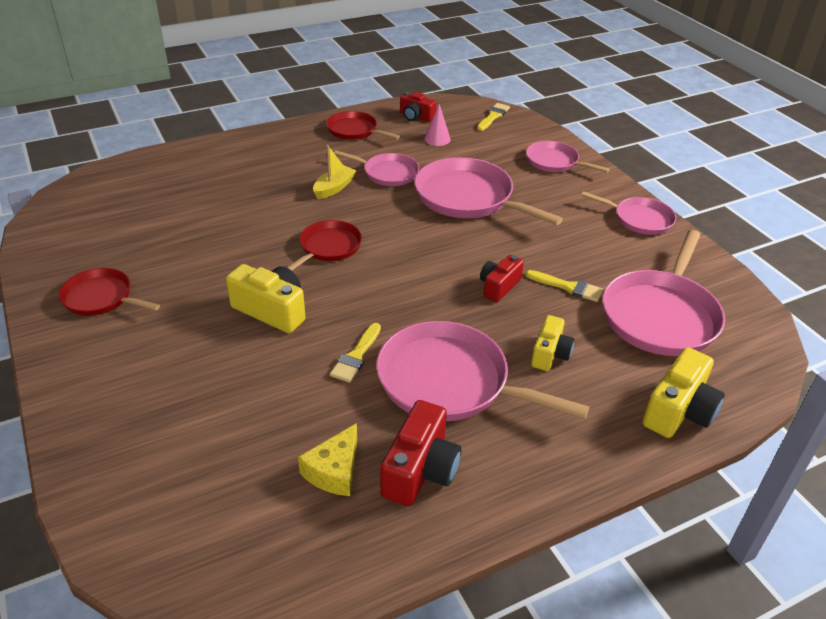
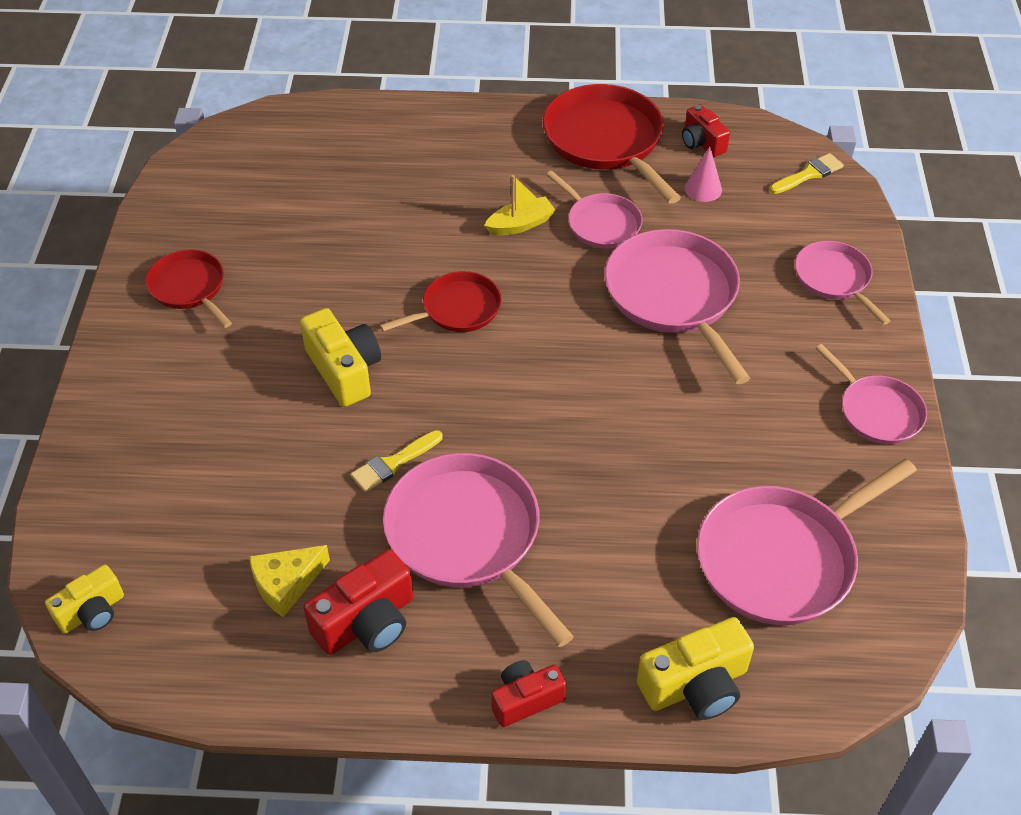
camera: 30 degrees right, 10 degrees up
red pan [326,111,400,140] -> red pan [543,84,681,204], size x1.73
red camera [480,255,524,302] -> red camera moved to [491,660,567,727]
yellow brush [526,270,603,302] -> none
yellow camera [531,315,574,371] -> yellow camera moved to [45,565,124,633]

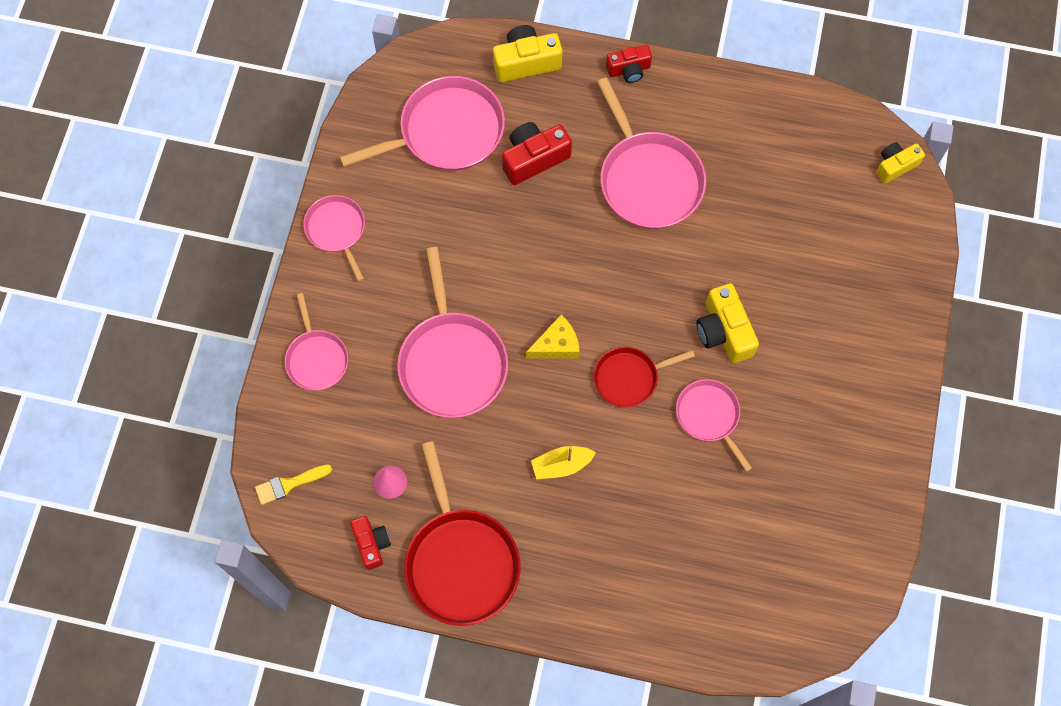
camera: 170 degrees left, 20 degrees up
red pan [146,249,232,328] -> none
yellow cheese [249,545,330,617] -> yellow cheese moved to [526,315,580,358]
red camera [303,549,413,655] -> red camera moved to [502,122,572,185]
yellow brush [350,430,443,492] -> none
pink pan [546,171,643,249] -> pink pan moved to [676,379,752,472]

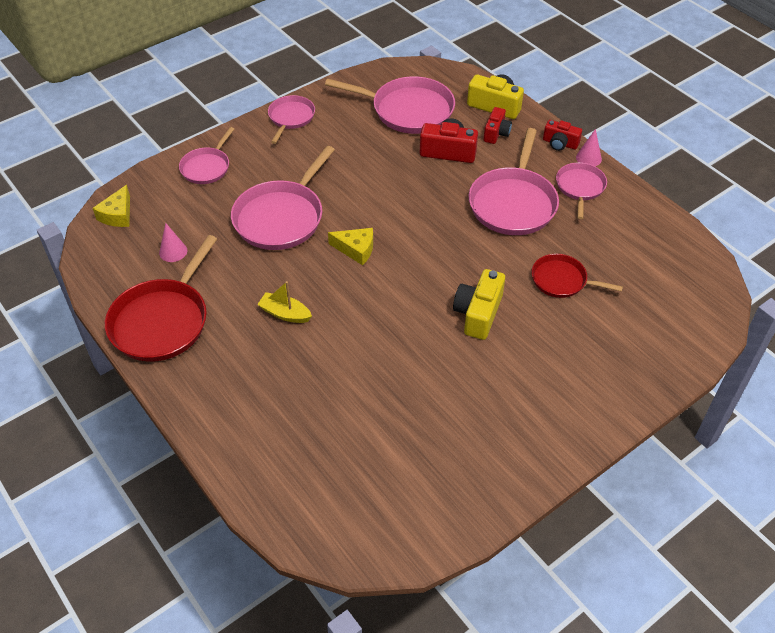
camera: 40 degrees right, 20 degrees down
yellow brush [255,464,332,505] -> yellow cheese [92,185,130,227]
red camera [350,516,391,570] -> red camera moved to [483,107,512,144]
red pan [594,347,695,408] -> red pan moved to [532,254,623,298]
pink pan [676,379,752,472] -> pink pan moved to [556,162,607,219]
yellow camera [876,142,925,183] -> none
none -> pink cone [576,129,602,166]

